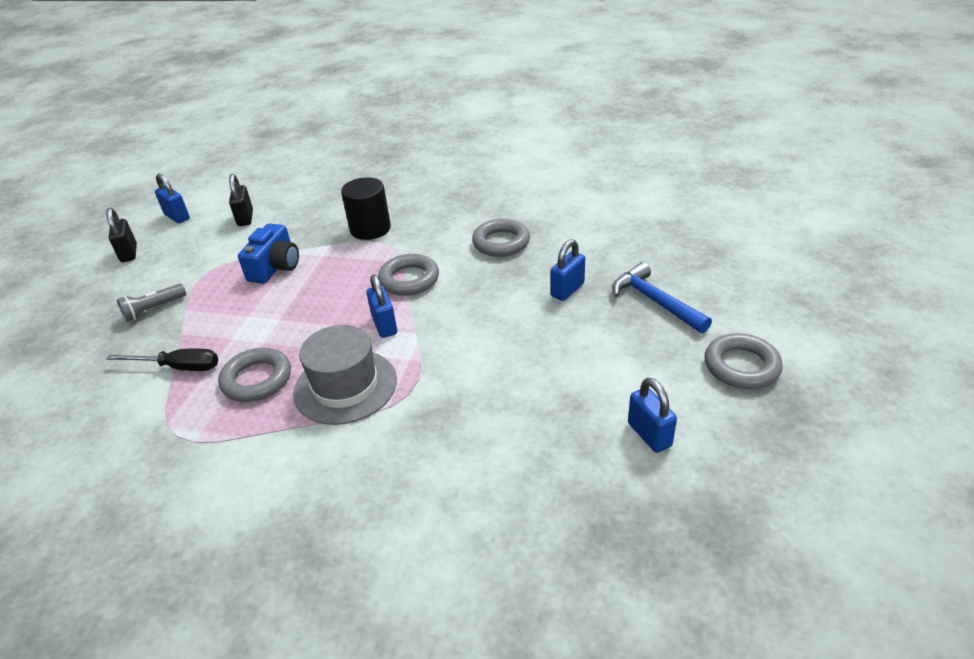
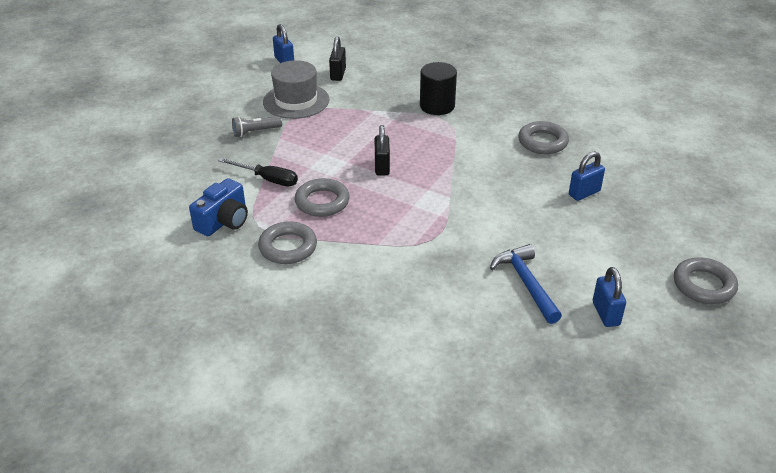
camera: 15 degrees right, 0 degrees up
black padlock [106,208,137,262] -> black padlock moved to [375,125,390,175]
blue camera [238,223,299,284] -> blue camera moved to [189,178,248,236]
grey hat [293,325,397,425] -> grey hat moved to [263,60,329,119]
blue padlock [367,274,397,338] -> none
grey ring [378,254,439,296] -> grey ring moved to [258,221,317,264]
blue hammer [612,262,712,333] -> blue hammer moved to [490,244,562,324]

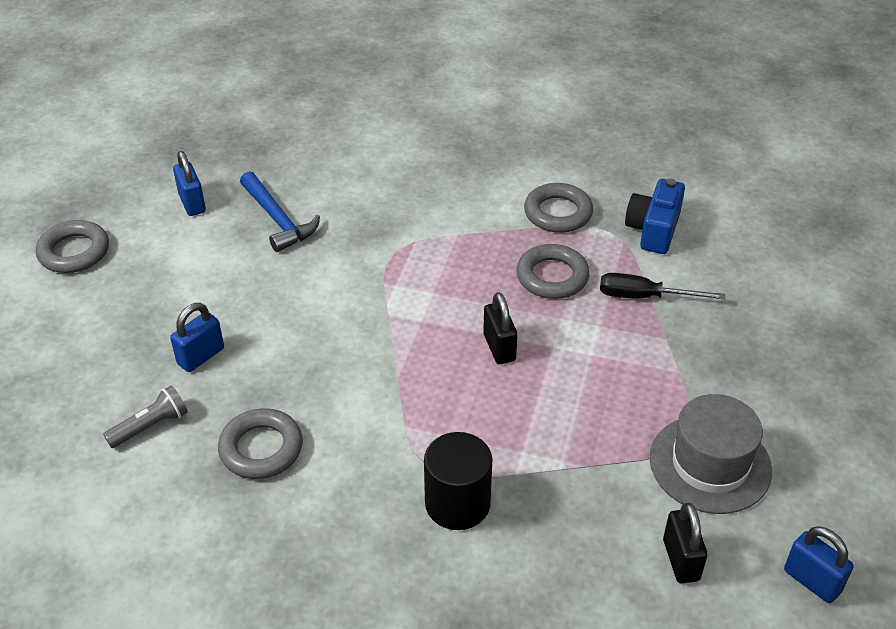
camera: 165 degrees right, 5 degrees up
grey flashlight [232,116,282,137] -> grey flashlight moved to [103,385,188,448]

